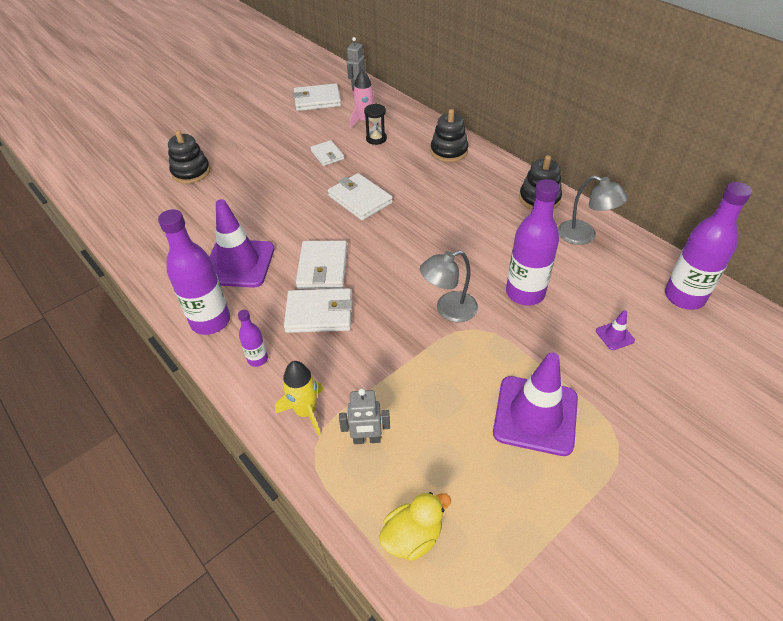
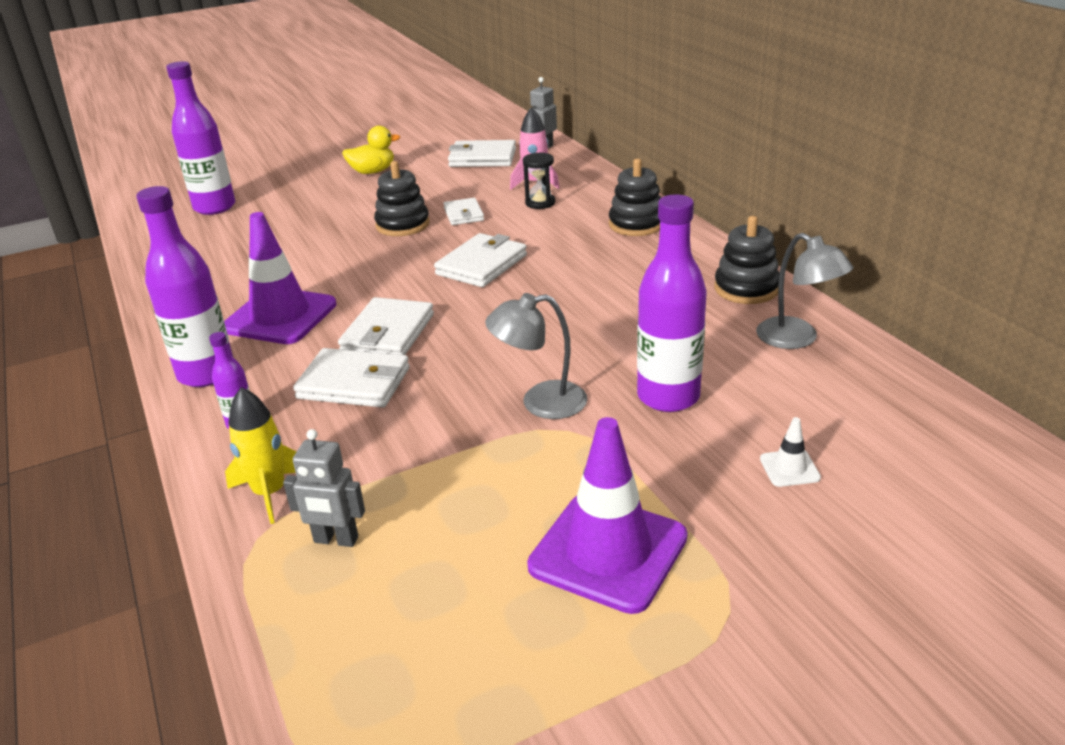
camera: 15 degrees right, 15 degrees down
black stacking toy [168,130,210,184] -> black stacking toy moved to [374,161,430,236]
white wallet [328,173,393,220] -> white wallet turned 60 degrees clockwise [434,233,527,287]
yellow duck [379,492,451,561] -> yellow duck moved to [342,126,400,174]
purple traffic cone [596,310,635,350] -> white traffic cone [760,417,821,487]
purple bottle [665,182,752,310] -> purple bottle moved to [166,61,235,215]

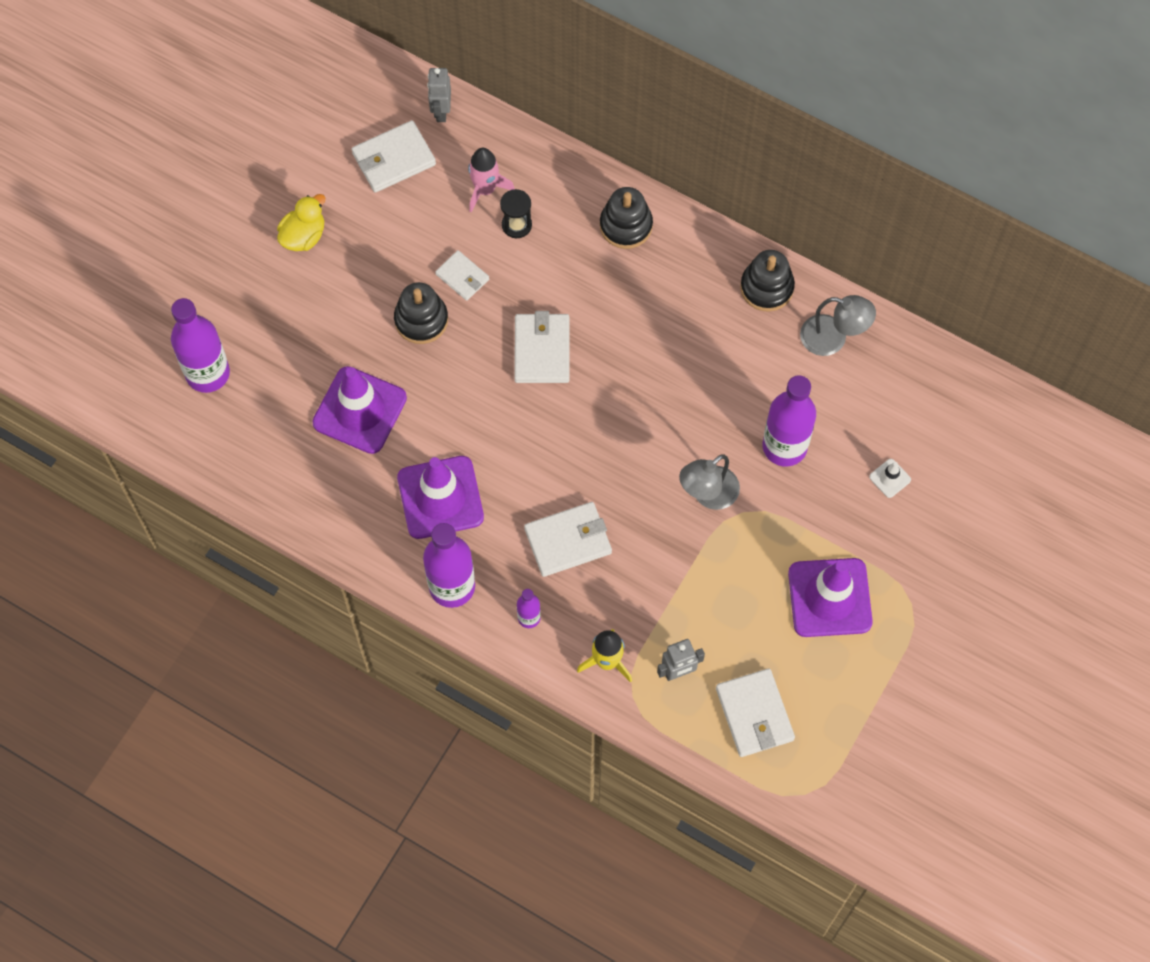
camera: 35 degrees left, 35 degrees up
white wallet [338,297,434,355] -> white wallet moved to [716,669,795,757]
none -> purple traffic cone [312,366,407,454]

